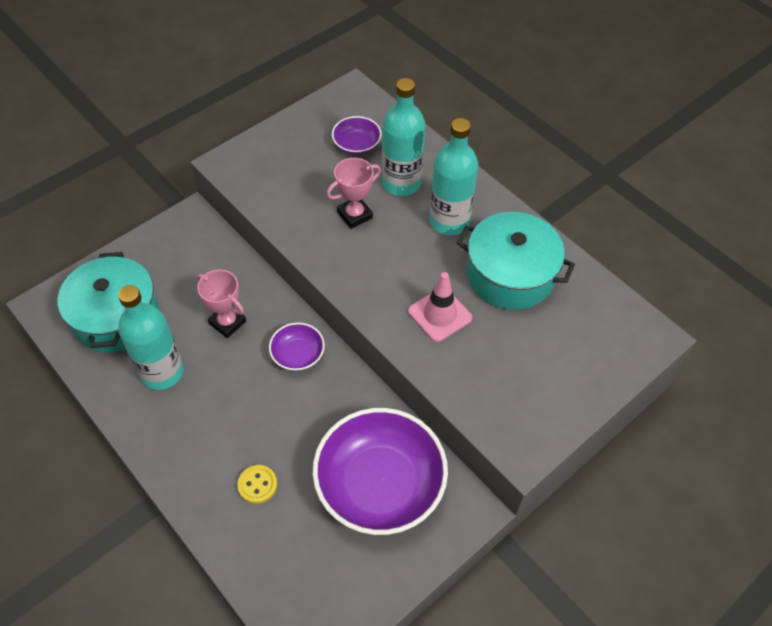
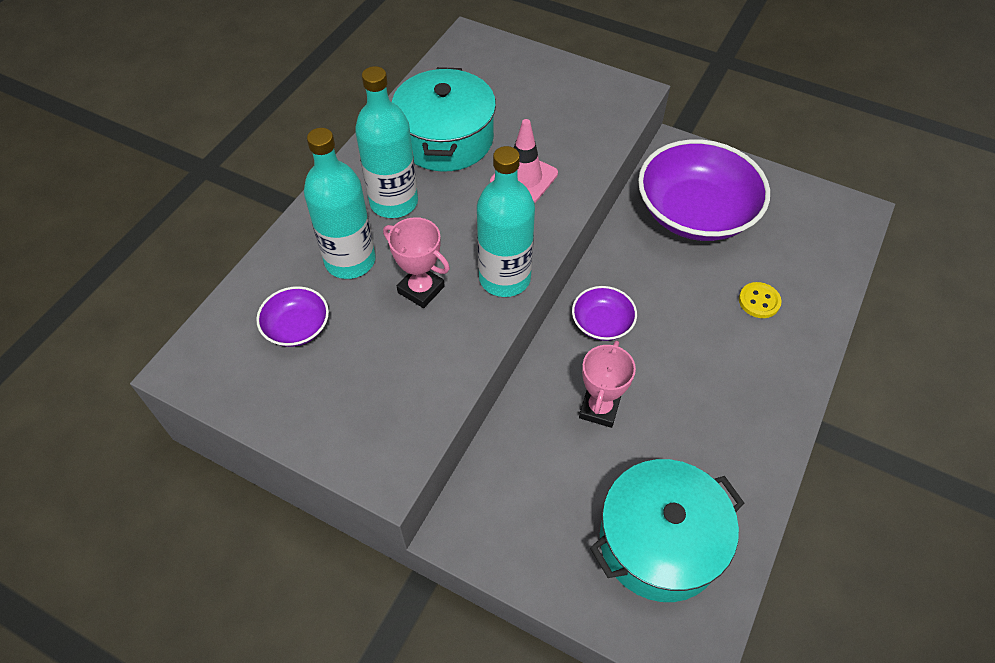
camera: 110 degrees left, 0 degrees up
turquoise bottle [118,285,183,390] -> turquoise bottle moved to [477,146,535,297]

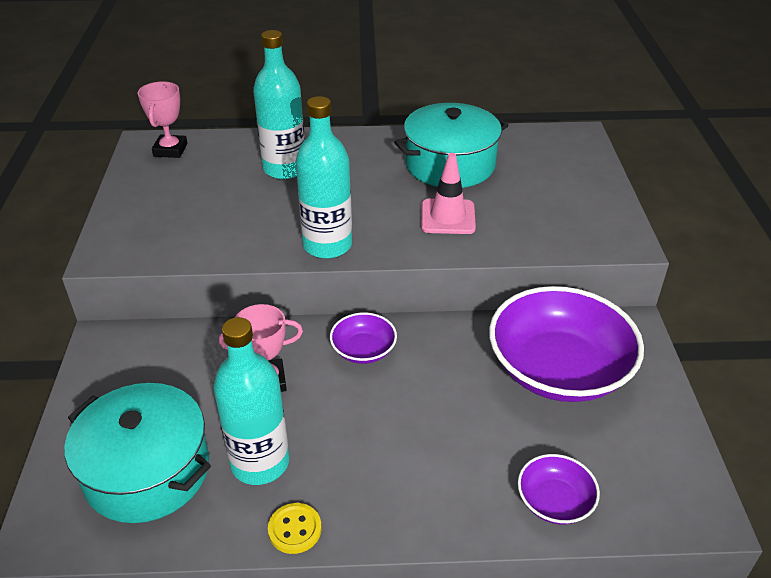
camera: 60 degrees right, 15 degrees down
purple bowl [256,286,329,347] -> purple bowl moved to [518,454,600,525]
turquoise bottle [355,66,418,218] -> turquoise bottle moved to [213,317,289,485]
pink trophy [383,217,450,308] -> pink trophy moved to [138,81,188,158]
yellow button [739,282,782,318] -> yellow button moved to [268,503,322,554]

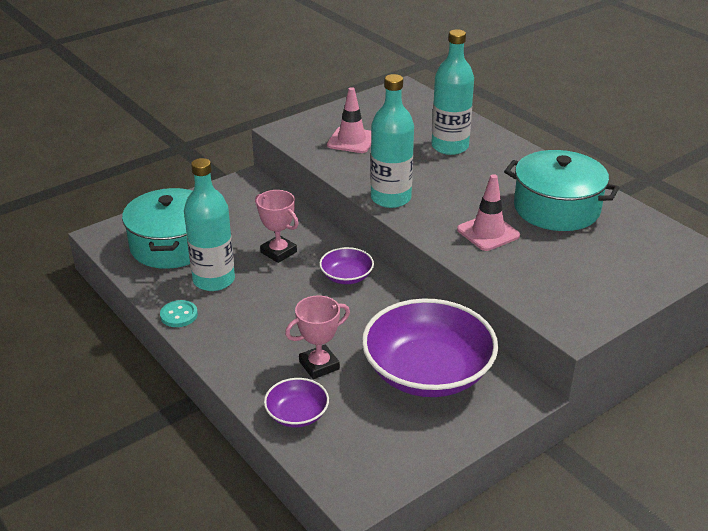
camera: 55 degrees right, 5 degrees down
pink trophy [138,81,188,158] -> pink trophy moved to [285,295,350,379]
yellow button [268,503,322,554] -> turquoise button [160,300,198,327]
none -> pink traffic cone [327,87,371,153]

